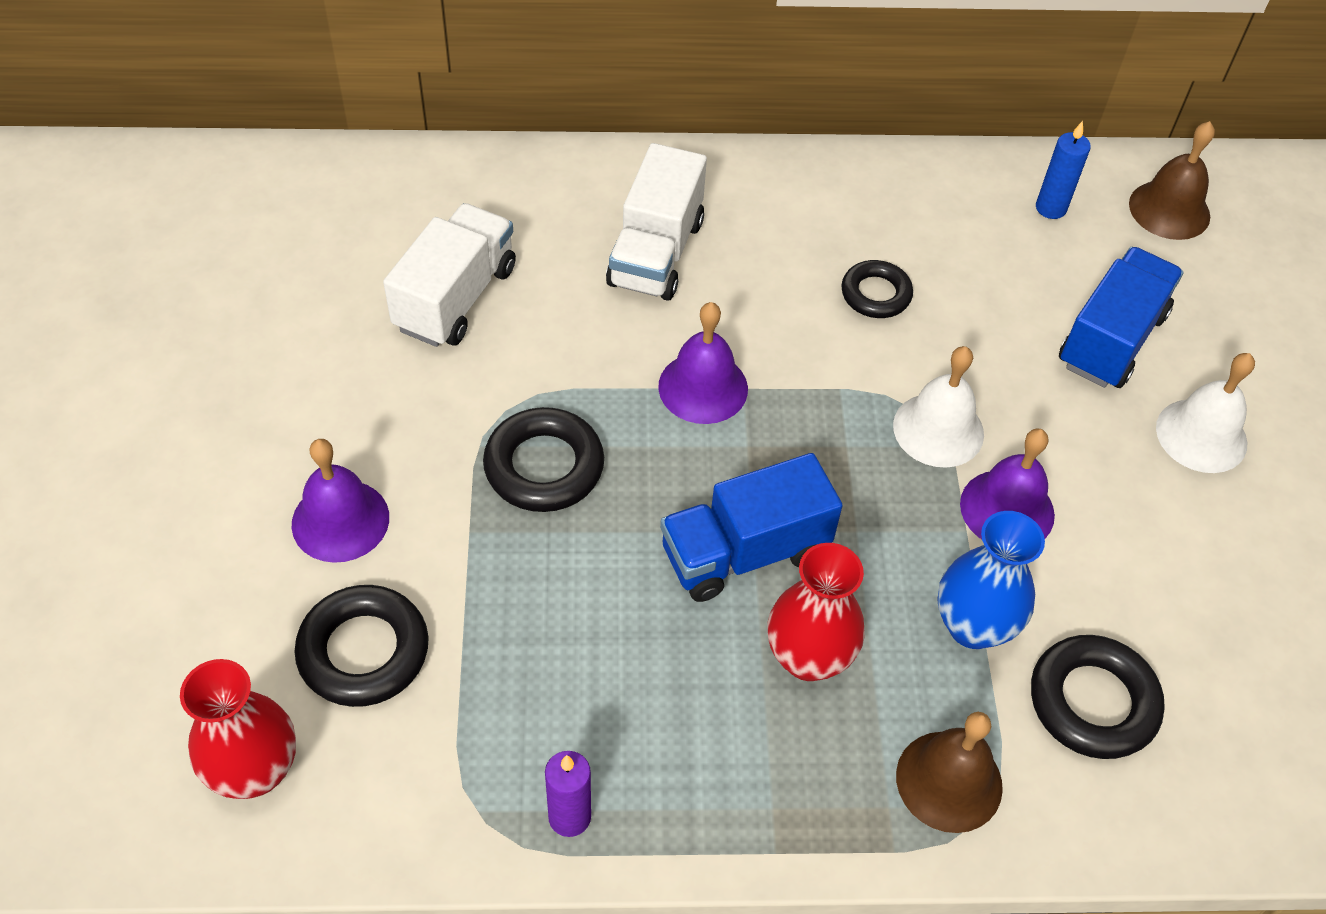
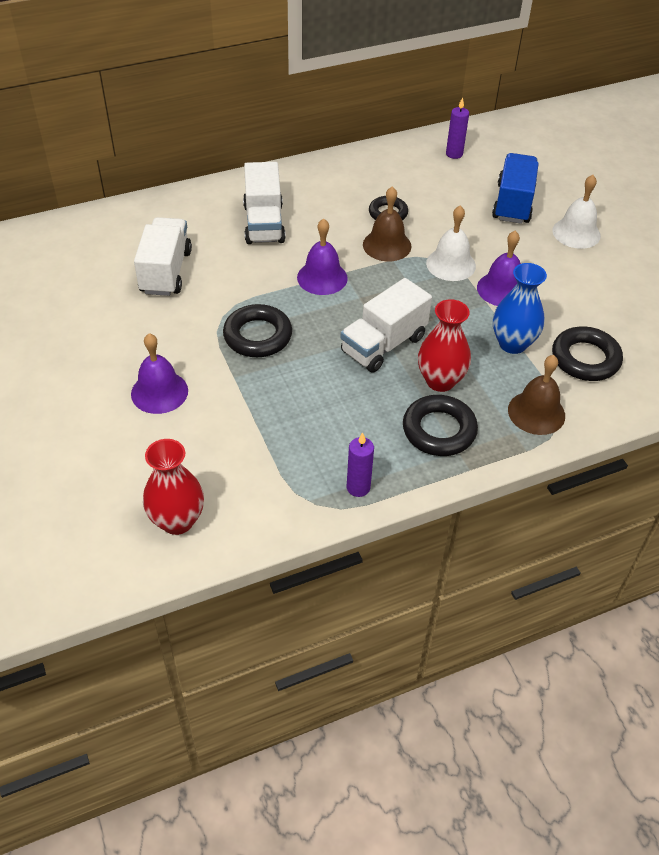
camera: 20 degrees left, 5 degrees down
black ring [295,585,429,707] -> black ring moved to [403,395,478,456]
blue truck [660,453,843,602] -> white truck [341,278,432,372]
blue candle [1036,121,1091,219] -> purple candle [446,97,469,159]
brown bell [1129,121,1215,240] -> brown bell moved to [363,186,412,262]

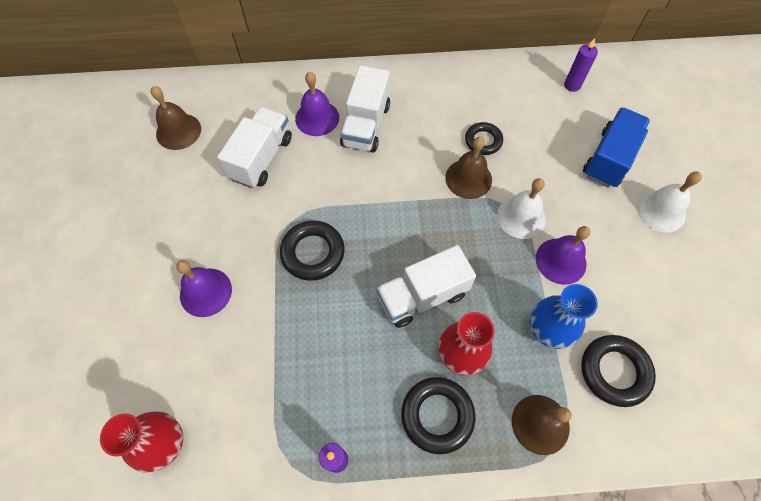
camera: 20 degrees right, 15 degrees up
purple bell [297,218,348,295] -> purple bell moved to [295,72,339,136]
none -> brown bell [151,86,201,150]

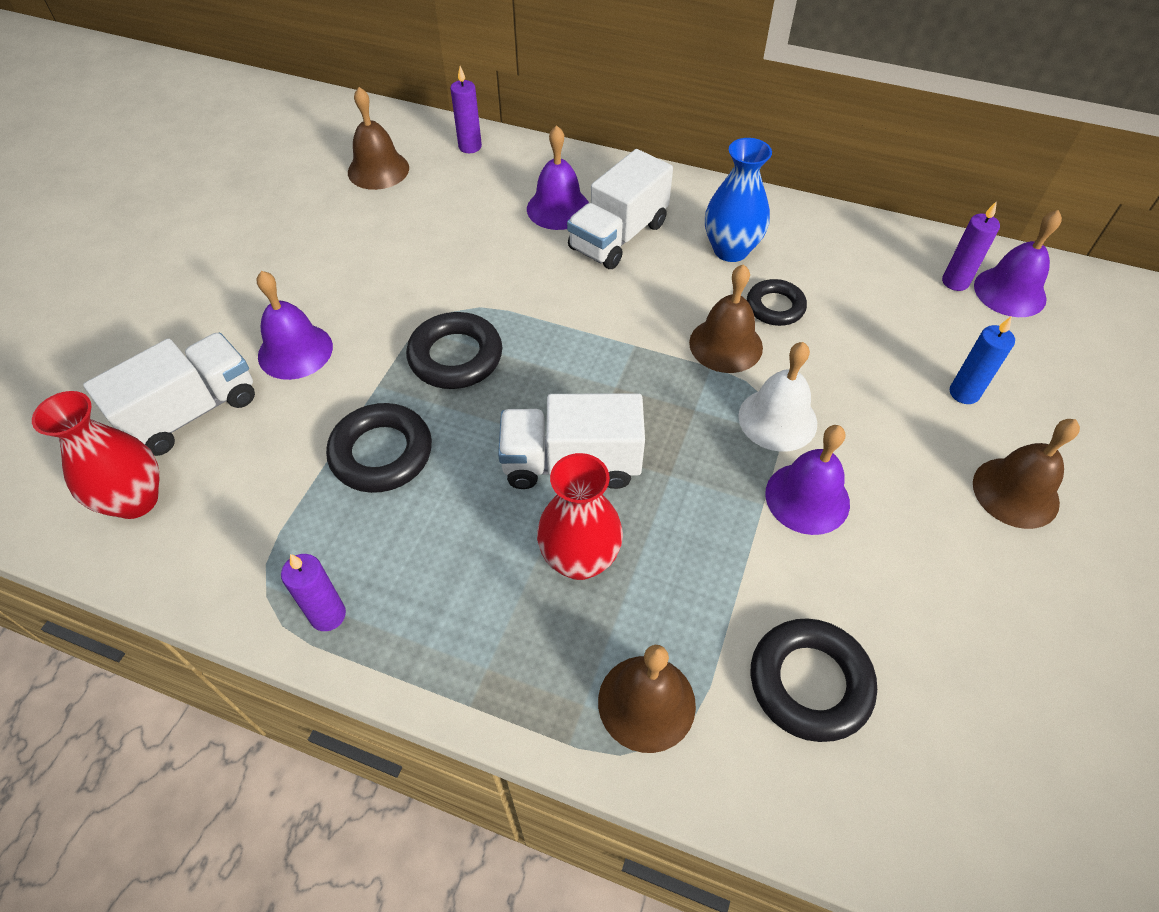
camera: 25 degrees right, 10 degrees down
white truck [217,107,292,188] -> white truck moved to [83,332,255,456]
black ring [401,377,476,455] -> black ring moved to [326,403,432,493]
blue vase [530,284,598,349] -> blue vase moved to [705,138,772,262]
blue truck [583,107,650,188] -> blue candle [950,316,1015,404]
white bell [637,171,702,232] -> brown bell [973,419,1080,529]
none -> purple candle [450,66,482,153]
none -> purple bell [974,210,1062,317]

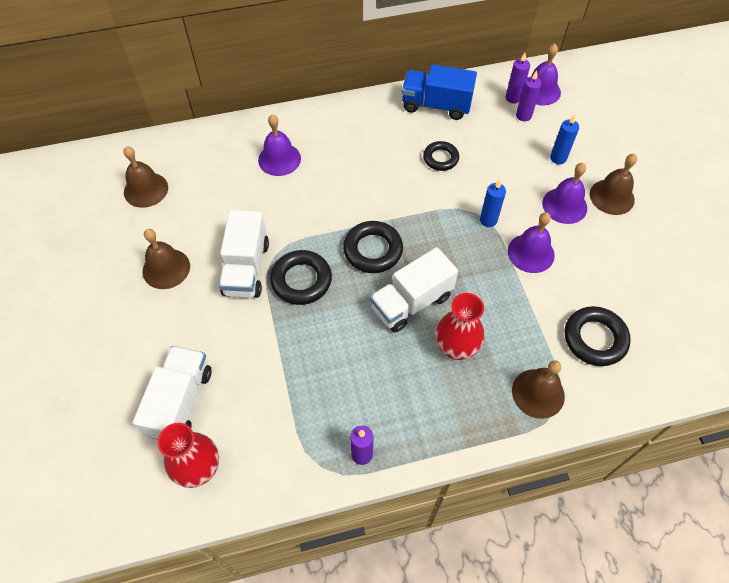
camera: 35 degrees left, 5 degrees up
purple bell [257,271,333,380] -> purple bell moved to [542,163,587,224]
black ring [326,403,432,493] -> black ring moved to [343,221,403,273]
purple candle [450,66,482,153] -> purple candle moved to [516,71,542,121]
white truck [567,149,673,269] -> white truck moved to [219,210,269,298]
brown bell [689,264,763,373] -> brown bell moved to [143,229,190,289]
blue vase [705,138,772,262] -> none
white bell [738,342,817,452] -> blue candle [480,179,506,227]
none -> blue truck [402,65,477,120]

